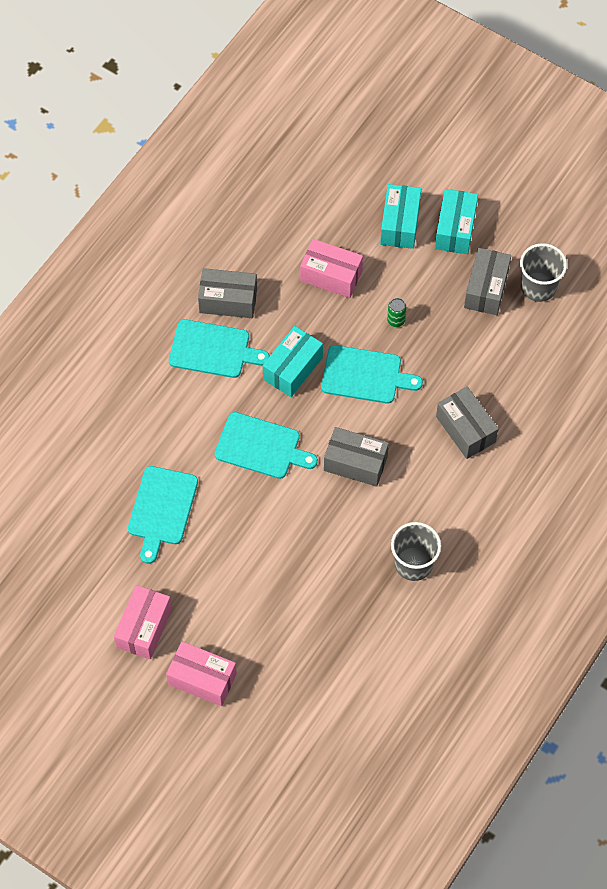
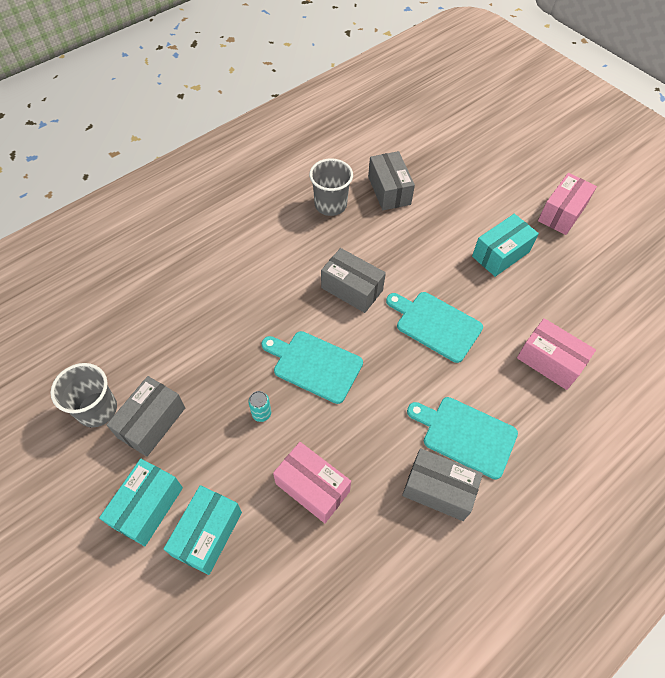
camera: 165 degrees left, 5 degrees down
turquoise cutting board [128,466,198,564] -> none
pink box [166,641,237,706] -> pink box moved to [517,318,596,390]
turquoise box [263,326,323,397] -> turquoise box moved to [472,214,539,277]
green can [387,298,406,327] -> turquoise can [248,391,271,422]
grey box [436,386,498,459] -> grey box moved to [368,151,415,210]

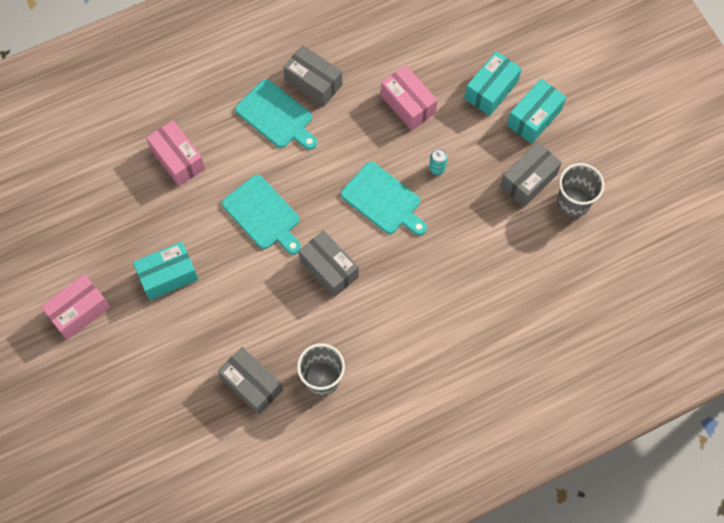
camera: 165 degrees left, 10 degrees up
grey box [368,151,415,210] -> grey box turned 45 degrees counterclockwise [218,347,283,415]

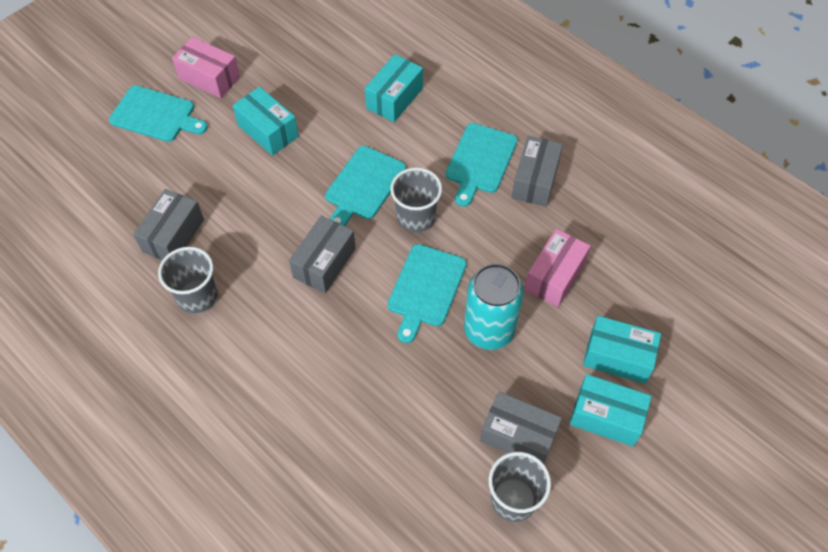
camera: 70 degrees right, 10 degrees down
pink box [146,120,205,186] -> turquoise box [365,54,423,122]
turquoise can [429,149,447,175] -> turquoise can [464,263,524,350], size x2.49
none -> turquoise cutting board [109,85,208,142]
none -> grey cup [390,167,442,232]

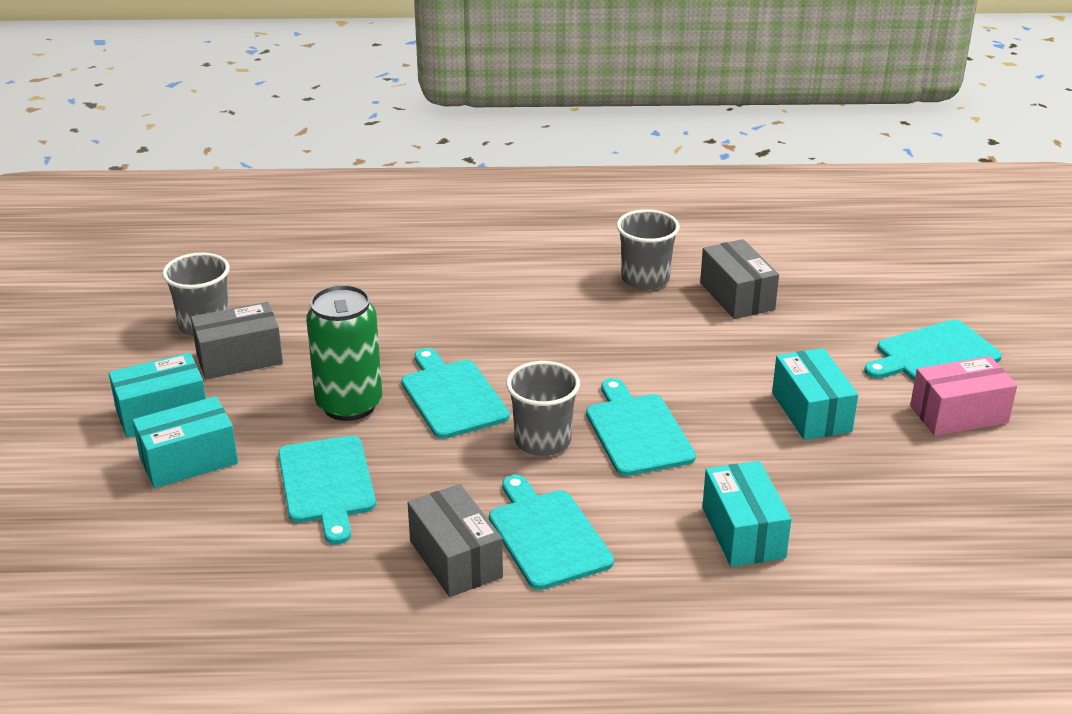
camera: 135 degrees right, 25 degrees down
turquoise box [233,87,299,156] -> turquoise box turned 75 degrees clockwise [772,348,858,440]
grey box [289,216,356,293] -> none
turquoise can [464,263,524,350] -> green can [306,285,382,421]
pink box [524,229,591,307] -> turquoise cutting board [278,436,376,545]

